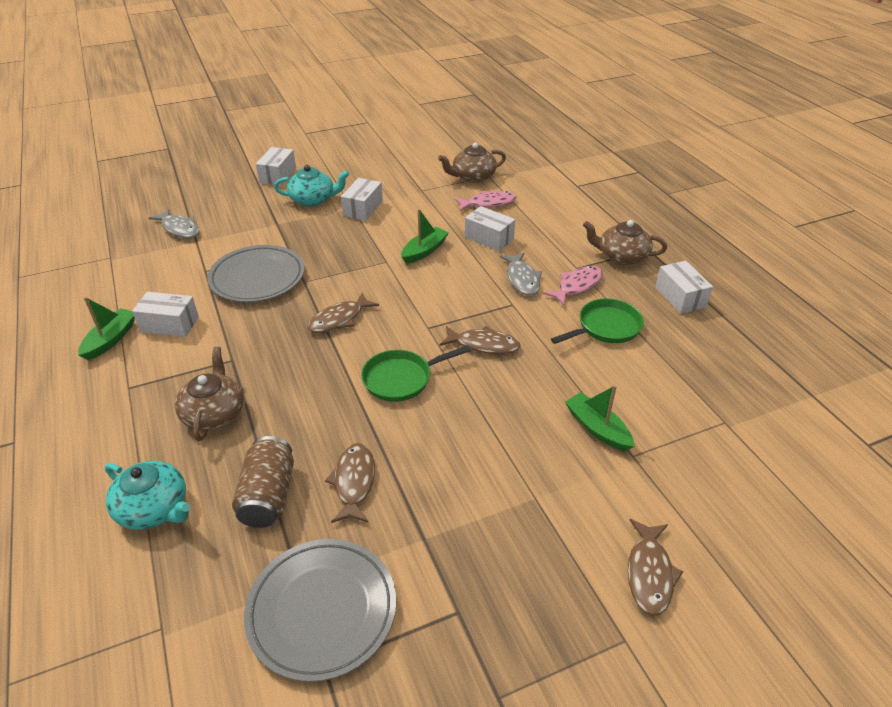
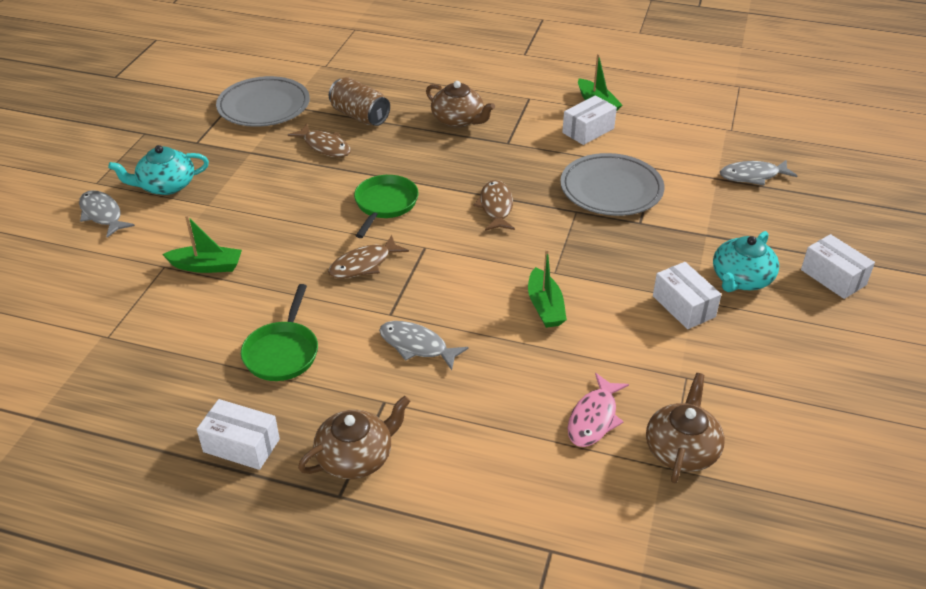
camera: 130 degrees right, 0 degrees up
turquoise teapot [105,461,190,530] -> turquoise teapot moved to [108,145,209,195]
white box [465,206,515,251] -> none
pink fish [543,266,603,306] -> none
brown fish [628,519,683,616] -> grey fish [79,190,135,237]

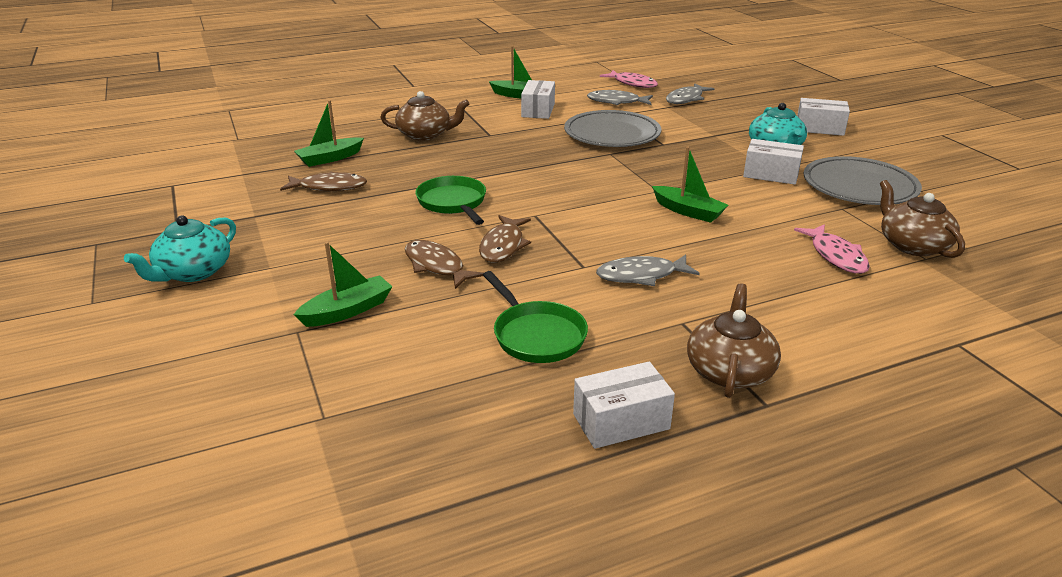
camera: 40 degrees left, 10 degrees down
grey fish [79,190,135,237] -> grey fish moved to [587,90,653,105]
grey plate [216,76,310,127] -> grey plate moved to [804,156,922,205]
brown can [329,77,390,126] -> green boat [294,100,364,167]
brown fish [473,180,515,231] -> brown fish moved to [405,240,483,289]
none -> pink fish [600,70,658,88]

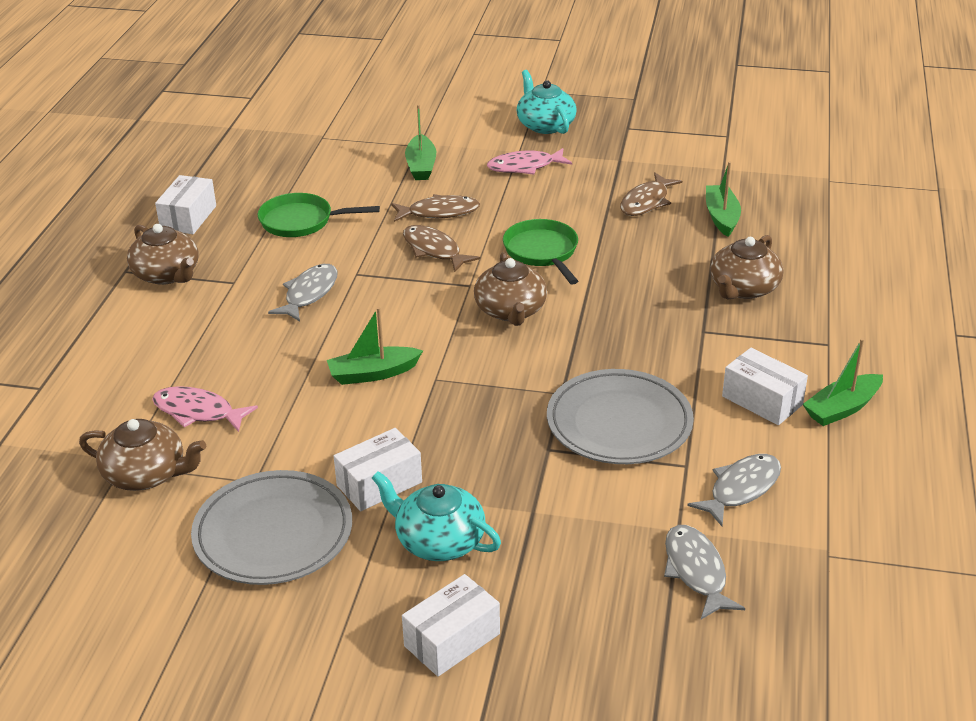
camera: 125 degrees right, 5 degrees up
green pan [415,176,486,225] -> green pan turned 120 degrees counterclockwise [503,219,578,285]
pink fish [600,70,658,88] -> pink fish moved to [487,148,572,175]
none -> brown teapot [474,252,547,326]

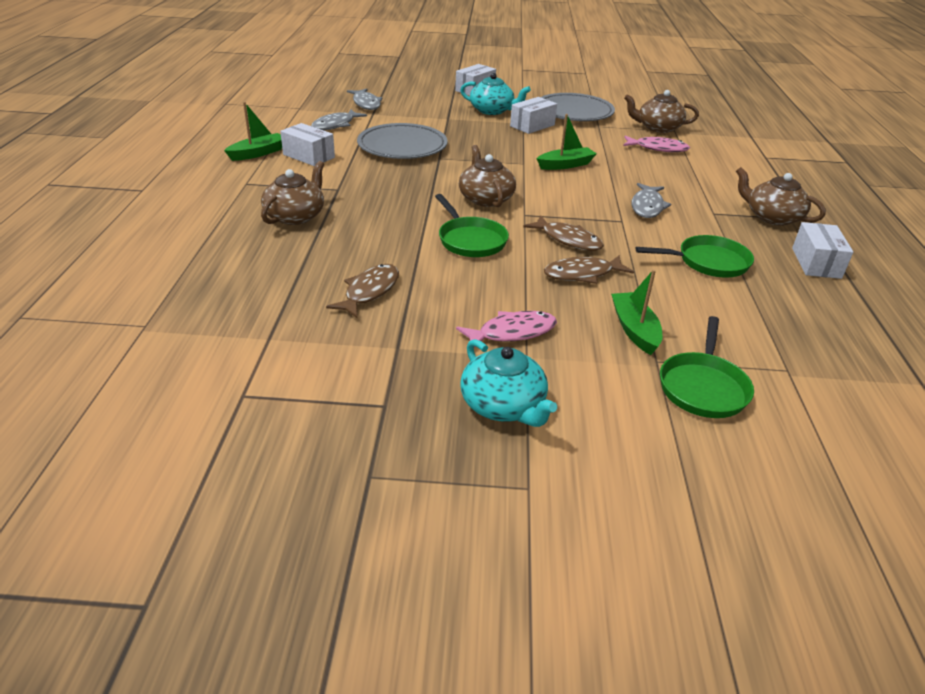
camera: 170 degrees right, 0 degrees up
green boat [706,162,741,237] -> none
none -> green pan [660,316,754,418]

